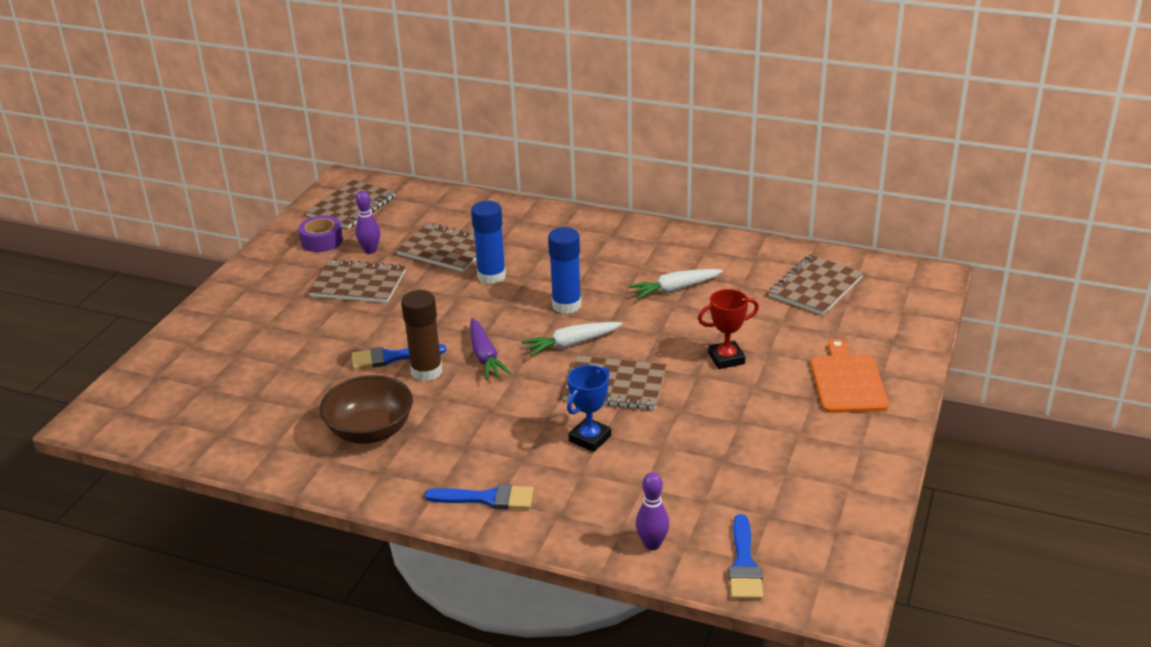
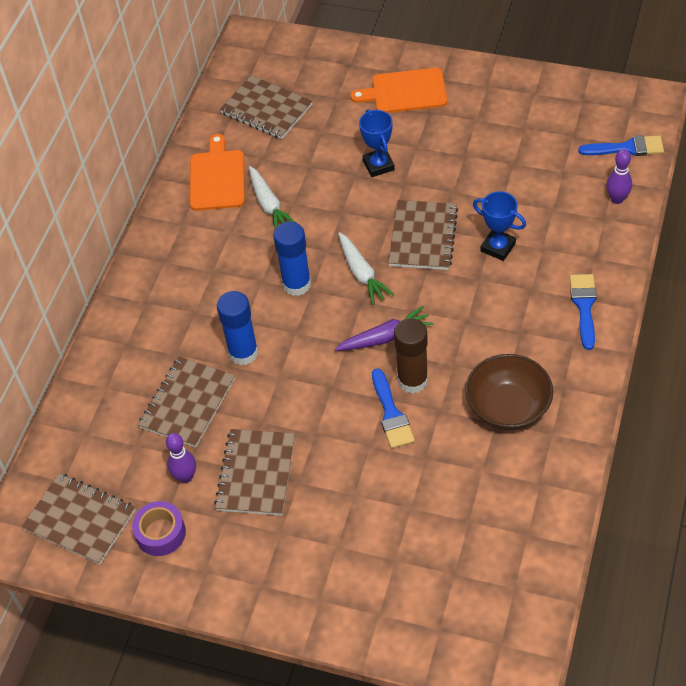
camera: 90 degrees left, 20 degrees up
red trophy [698,289,759,369] -> blue trophy [359,109,395,177]
none -> orange cutting board [190,134,245,211]

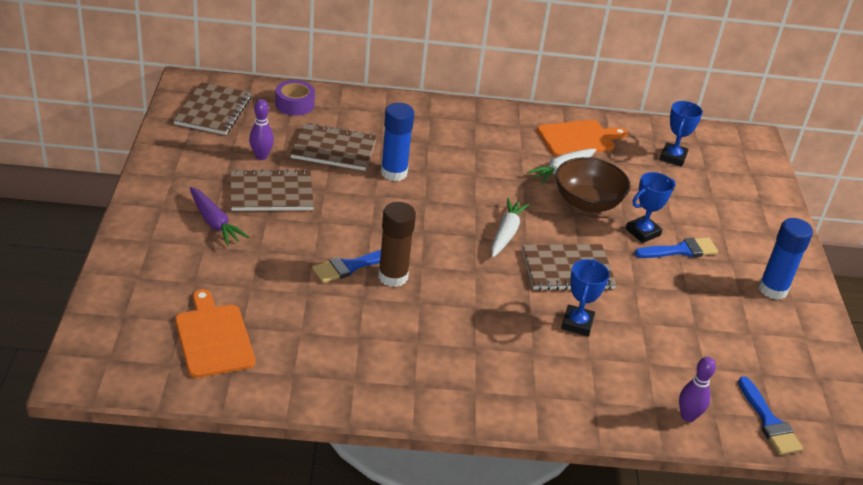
camera: 65 degrees right, 15 degrees down
purple tape [132,501,186,556] -> purple tape moved to [275,80,315,116]
brown notebook [220,75,313,139] -> blue trophy [660,101,703,167]
blue glue stick [273,222,311,296] -> blue glue stick moved to [759,218,813,300]
purple carrot [335,306,434,351] -> purple carrot moved to [190,187,249,246]
white carrot [338,232,394,305] -> white carrot turned 150 degrees clockwise [491,198,530,257]
orange cutting board [350,68,447,113] -> orange cutting board moved to [175,289,255,378]
brown bowl [465,354,553,430] -> brown bowl moved to [556,157,630,212]
blue brush [570,274,597,350] -> blue brush moved to [635,238,718,258]

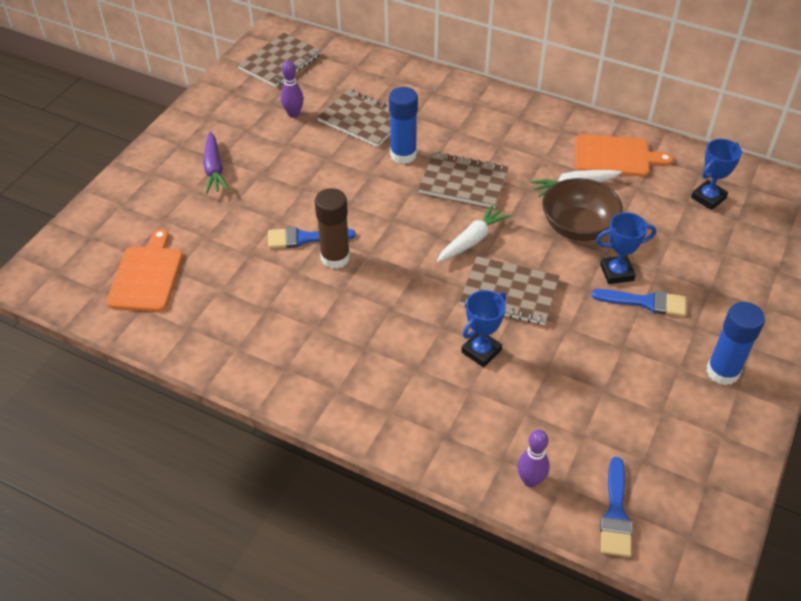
camera: 30 degrees right, 10 degrees up
brown notebook [231,169,314,211] -> brown notebook moved to [418,152,509,208]
purple tape [275,80,315,116] -> none

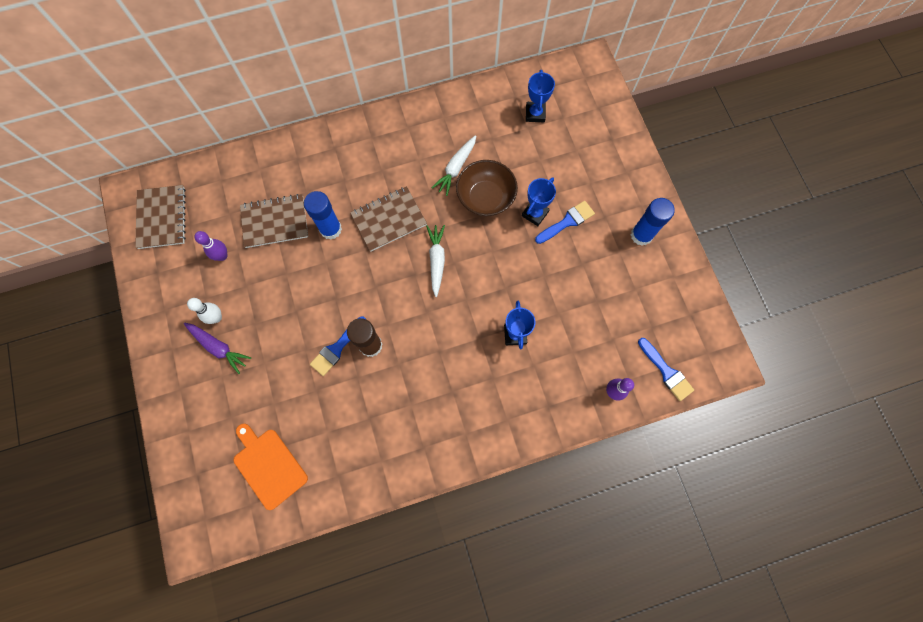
camera: 45 degrees left, 25 degrees up
brown notebook [459,256,560,325] -> none
orange cutting board [576,134,673,176] -> none
none -> white bowling pin [187,298,222,324]

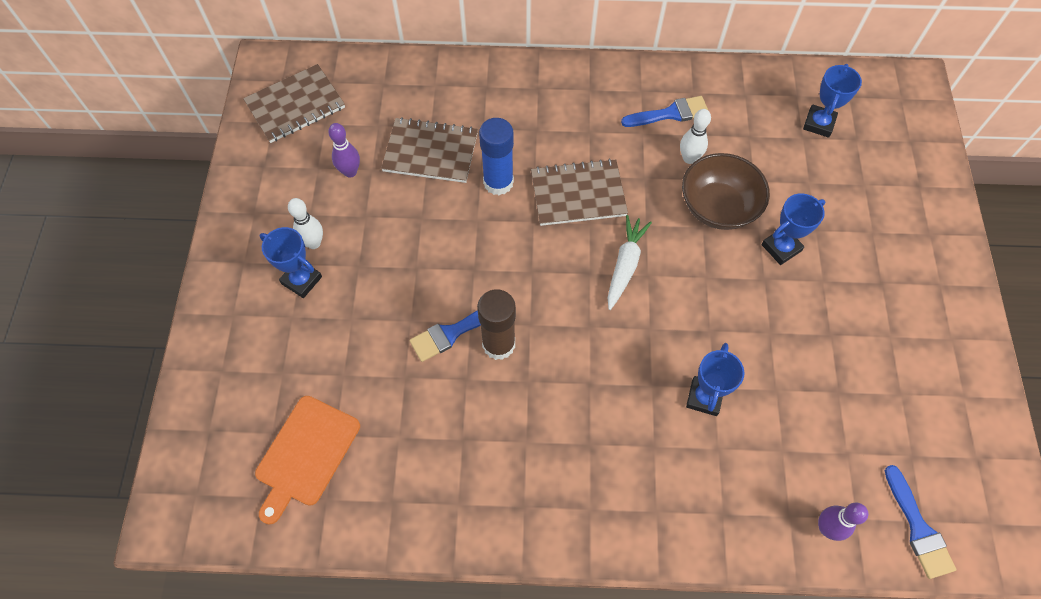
camera: 20 degrees right, 10 degrees down
brown notebook [135,185,186,249] -> brown notebook turned 45 degrees clockwise [243,64,345,143]
purple carrot [184,323,251,374] -> blue trophy [260,227,322,298]
orange cutting board [233,424,308,510] -> orange cutting board turned 135 degrees counterclockwise [255,396,360,525]
white carrot [432,135,476,196] -> white bowling pin [680,109,711,164]
blue brush [535,201,595,244] -> blue brush moved to [621,96,708,127]
blue glue stick [631,198,675,246] -> none

